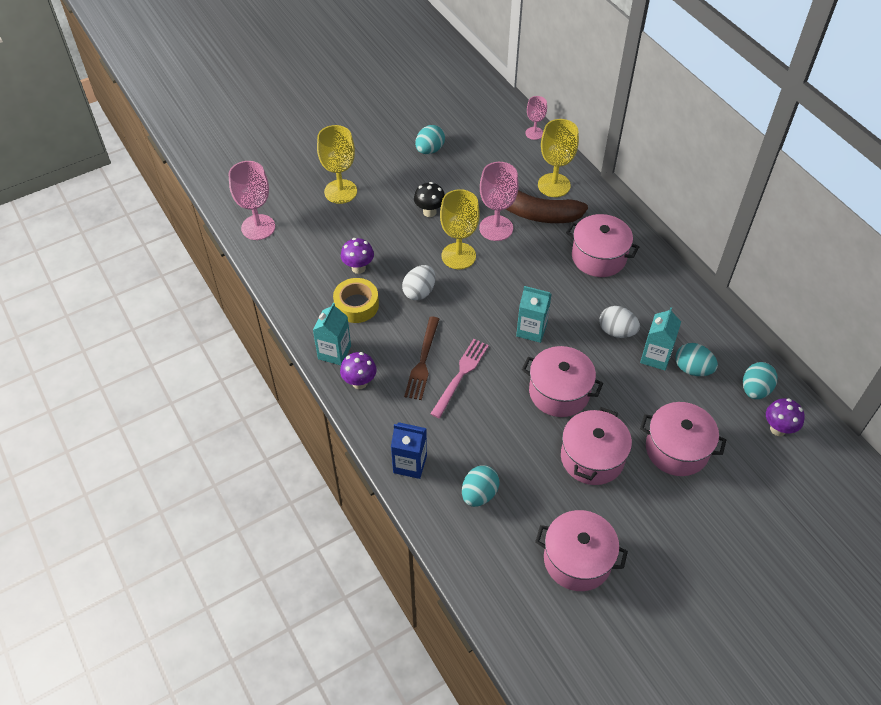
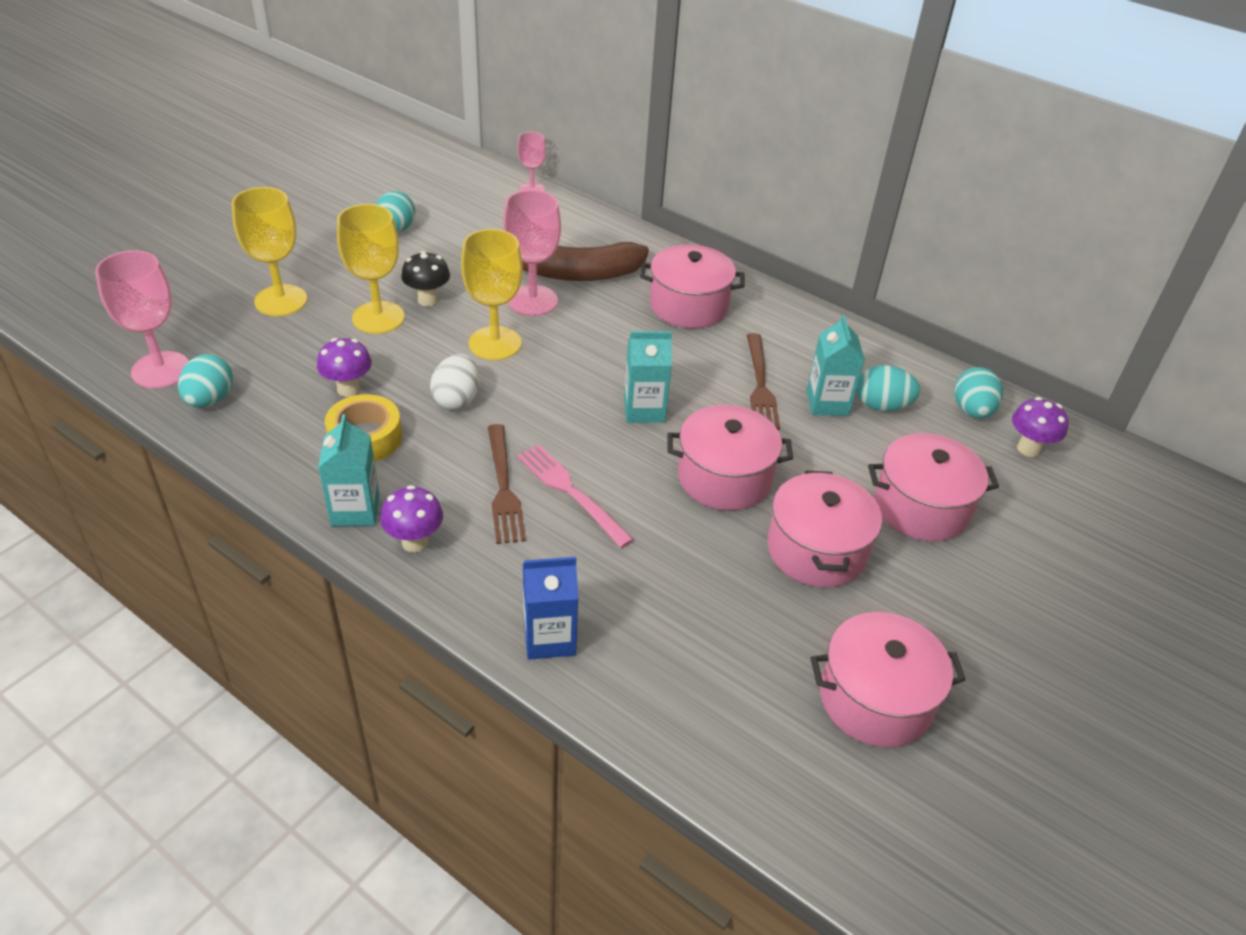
camera: 25 degrees left, 10 degrees down
pink fork [430,339,489,418] -> pink fork turned 45 degrees counterclockwise [517,444,634,548]
turquoise egg [462,465,499,507] -> turquoise egg moved to [178,354,233,408]
yellow goblet [538,119,579,197] -> yellow goblet moved to [337,204,405,334]
white egg [599,306,640,338] -> brown fork [747,333,780,430]

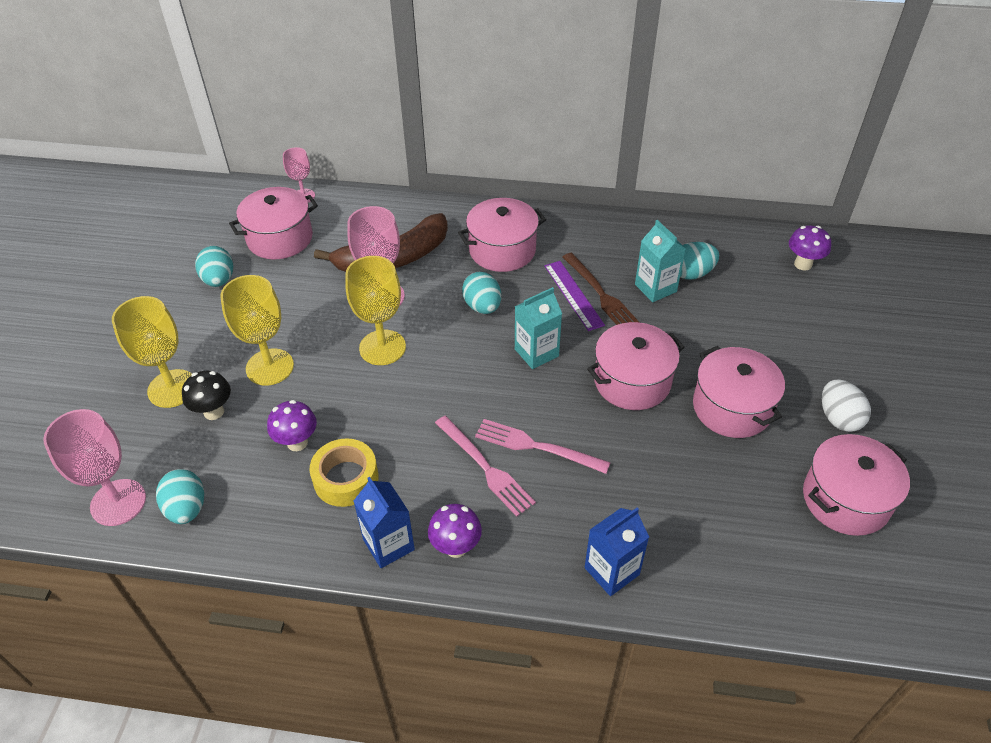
camera: 25 degrees left, 5 degrees up
turquoise carton [318,414,380,526] -> blue carton [354,477,415,568]
black mushroom [401,251,450,306] -> black mushroom moved to [182,370,231,420]
white egg [430,354,480,410] -> white egg moved to [822,379,871,432]
brown fork [488,424,526,544] -> pink fork [435,416,536,517]
pink pot [868,433,999,541] -> pink pot moved to [229,187,318,259]
turquoise egg [954,367,1003,418] -> turquoise egg moved to [462,272,501,314]
none -> purple ruler [545,261,605,331]

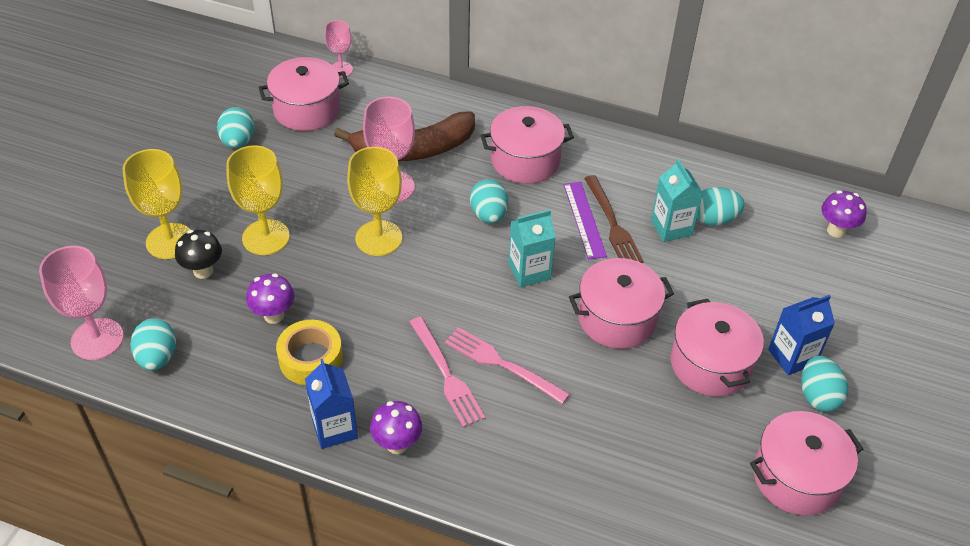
camera: 10 degrees right, 0 degrees up
blue carton [585,508,649,596] -> blue carton moved to [768,295,835,375]
white egg [822,379,871,432] -> turquoise egg [801,356,848,412]

